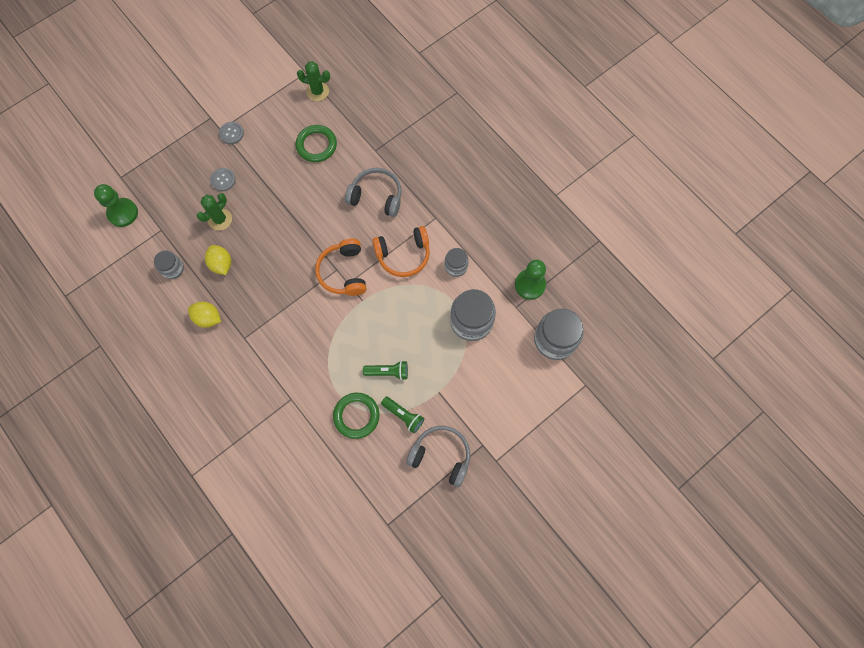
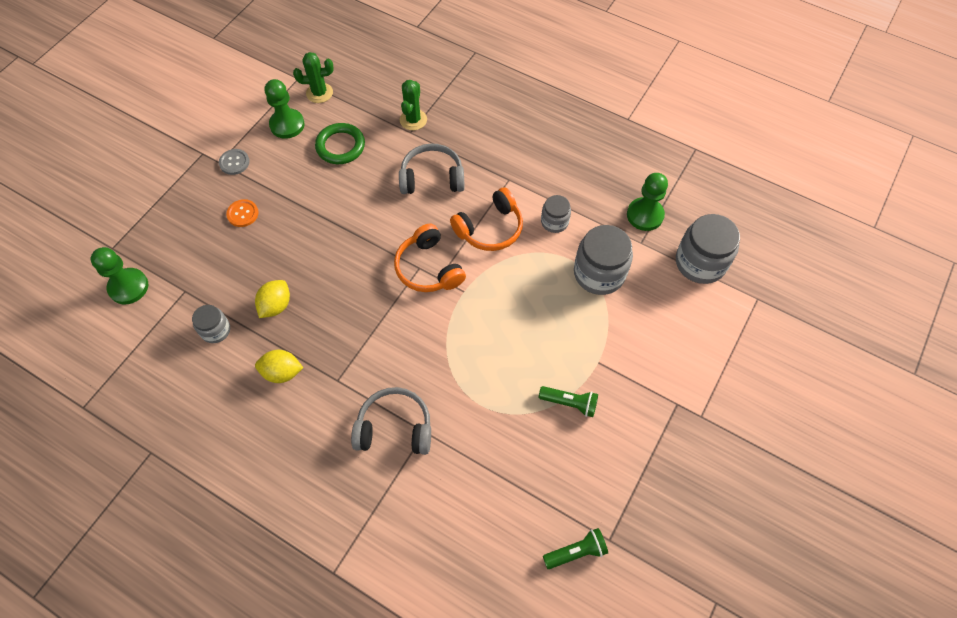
camera: 20 degrees left, 10 degrees down
green cactus [197,193,232,230] -> green cactus moved to [400,80,427,130]
yellow lemon [205,245,231,275] -> yellow lemon turned 75 degrees clockwise [255,280,290,318]
grey button [210,168,236,191] -> orange button [226,199,259,227]
green ring [333,393,380,439] -> none
green flashlight [363,360,408,380] -> green flashlight moved to [543,528,608,569]
grey headphones [406,426,470,487] -> grey headphones moved to [351,387,431,455]
none -> green pawn [265,79,305,139]

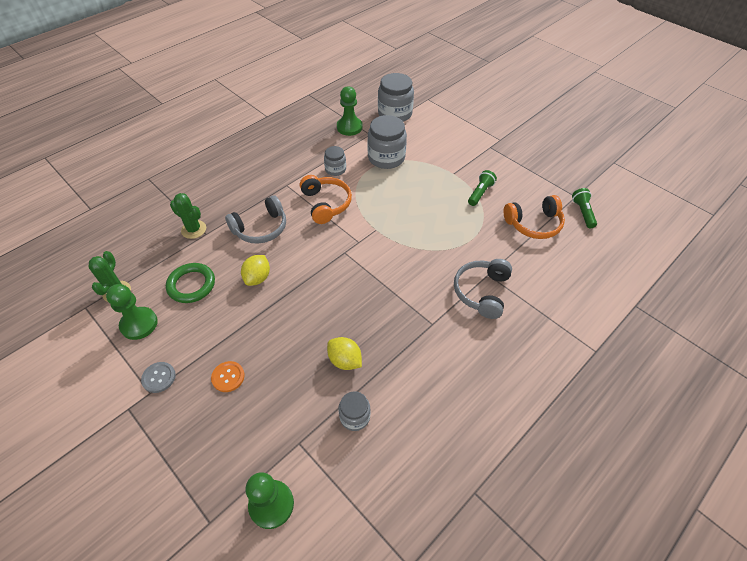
camera: 75 degrees left, 10 degrees down
yellow lemon [255,350,303,383] -> yellow lemon moved to [241,255,270,286]
orange headphones [394,223,466,292] -> orange headphones moved to [503,195,565,239]
grey headphones [399,143,465,194] -> grey headphones turned 135 degrees counterclockwise [225,195,286,244]

